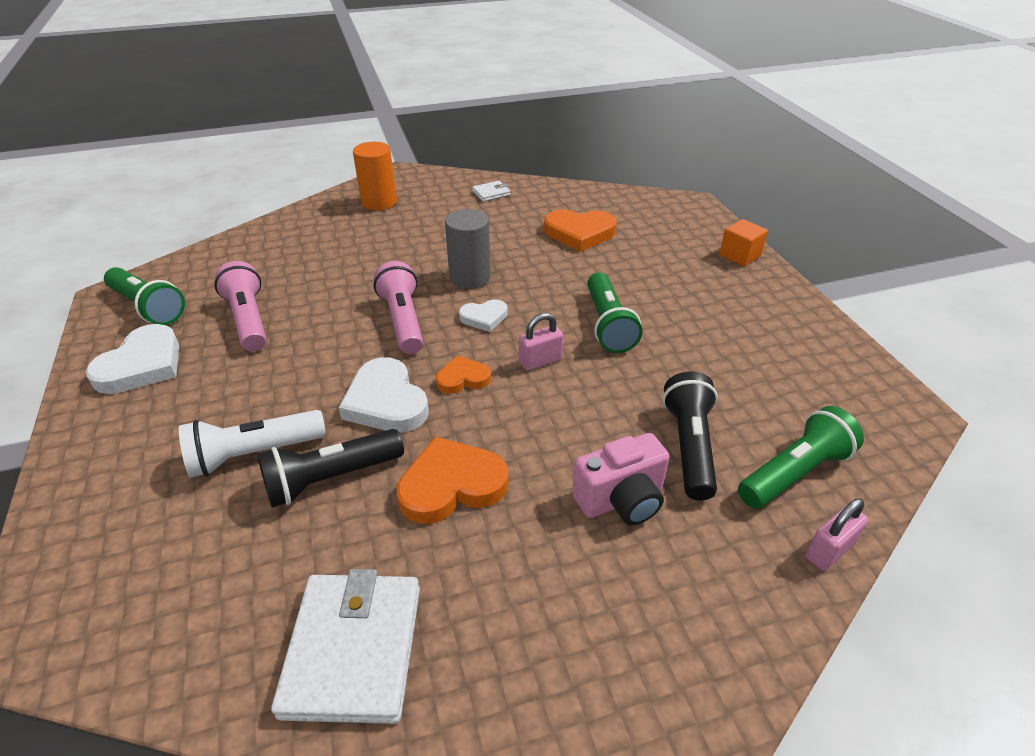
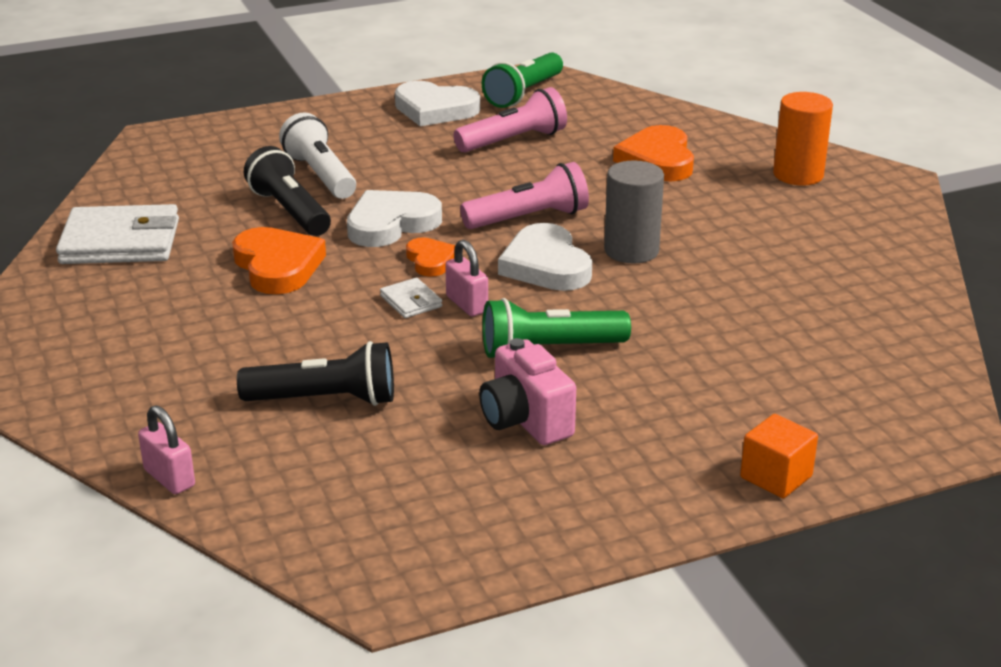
camera: 85 degrees right, 10 degrees down
white heart [459,299,508,332] -> white heart [498,223,592,291], size x1.73
white wallet [472,181,511,202] -> white wallet moved to [380,278,442,318]
orange heart [544,210,617,252] -> orange heart moved to [613,125,694,181]
pink camera [572,433,669,525] -> pink camera moved to [479,338,576,445]
green flashlight [738,406,864,509] -> none

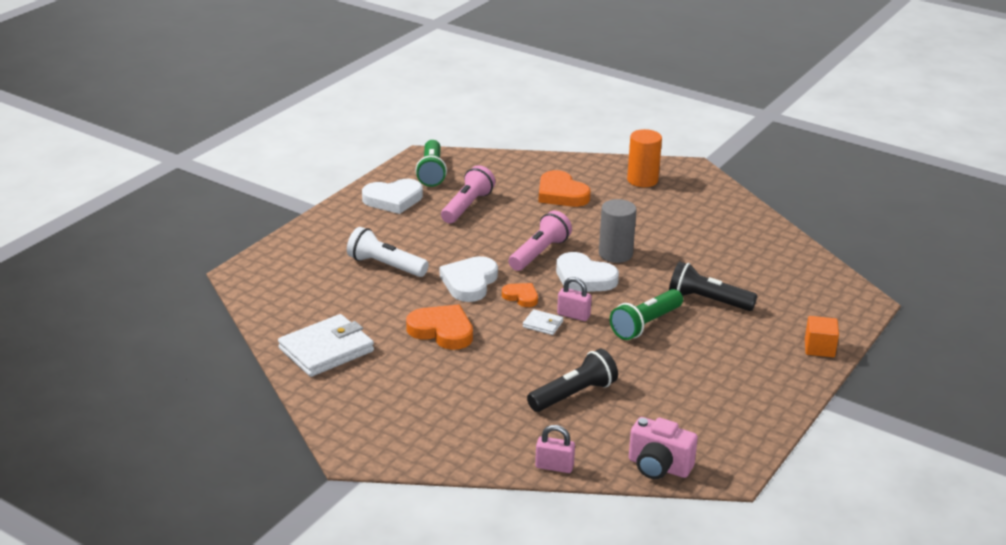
camera: 35 degrees left, 0 degrees up
black flashlight [244,146,331,236] -> black flashlight moved to [669,261,757,311]
pink camera [479,338,576,445] -> pink camera moved to [629,417,698,479]

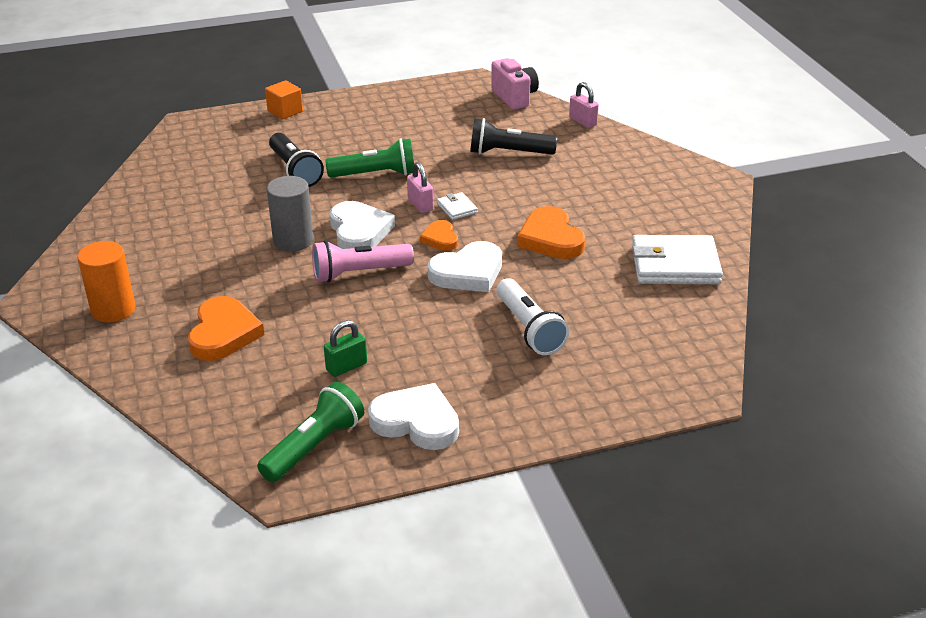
camera: 140 degrees left, 5 degrees up
pink flashlight [441,165,496,223] -> green padlock [324,320,367,377]

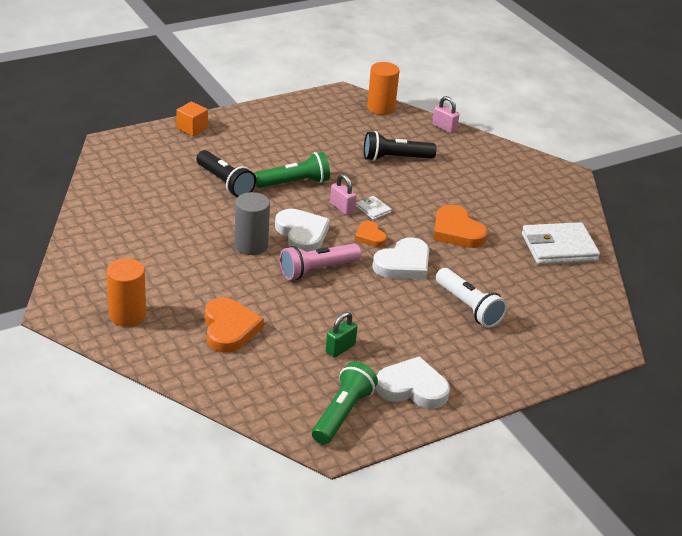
camera: 15 degrees left, 0 degrees up
pink camera [491,58,539,110] -> orange cylinder [367,62,399,115]

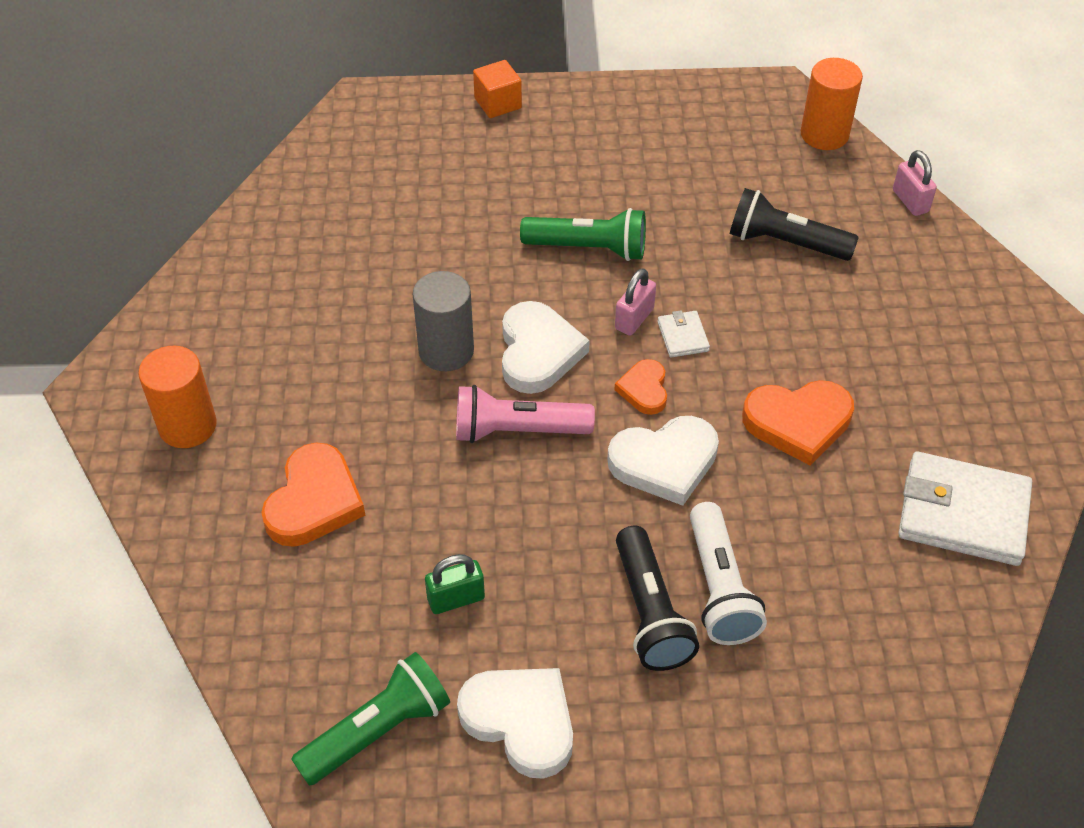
camera: 30 degrees right, 15 degrees up
black flashlight [196,150,256,197] -> black flashlight moved to [616,525,699,671]
pink padlock [330,174,357,215] -> pink padlock turned 45 degrees clockwise [615,268,656,336]
orange heart [433,205,488,248] -> orange heart turned 90 degrees counterclockwise [742,380,854,466]

